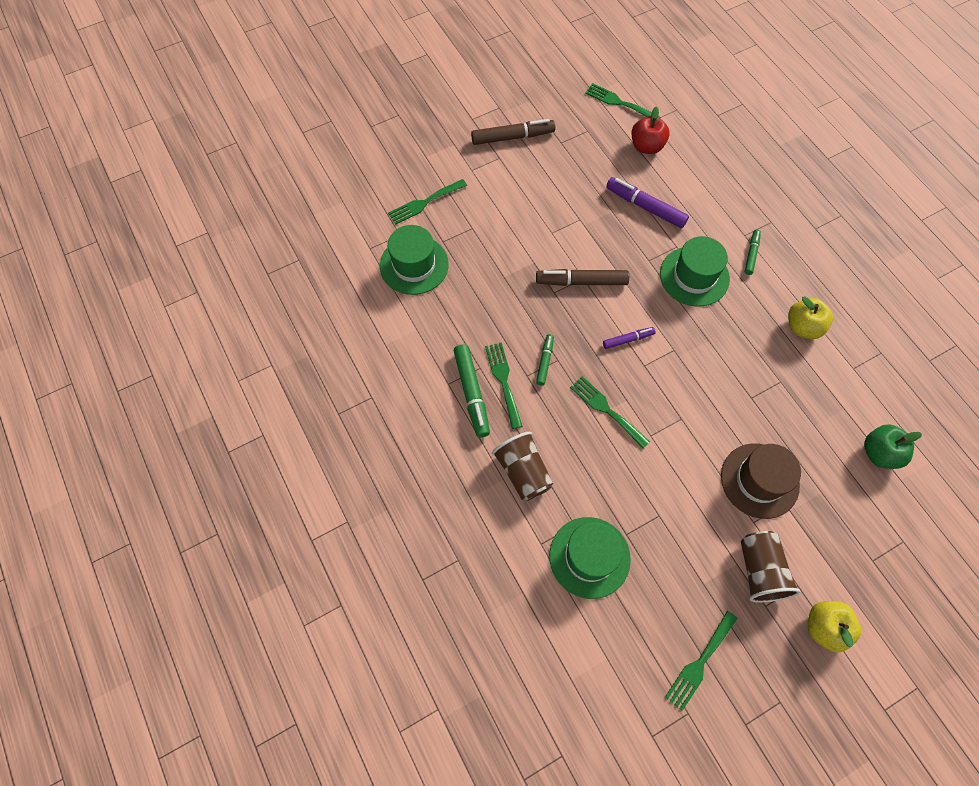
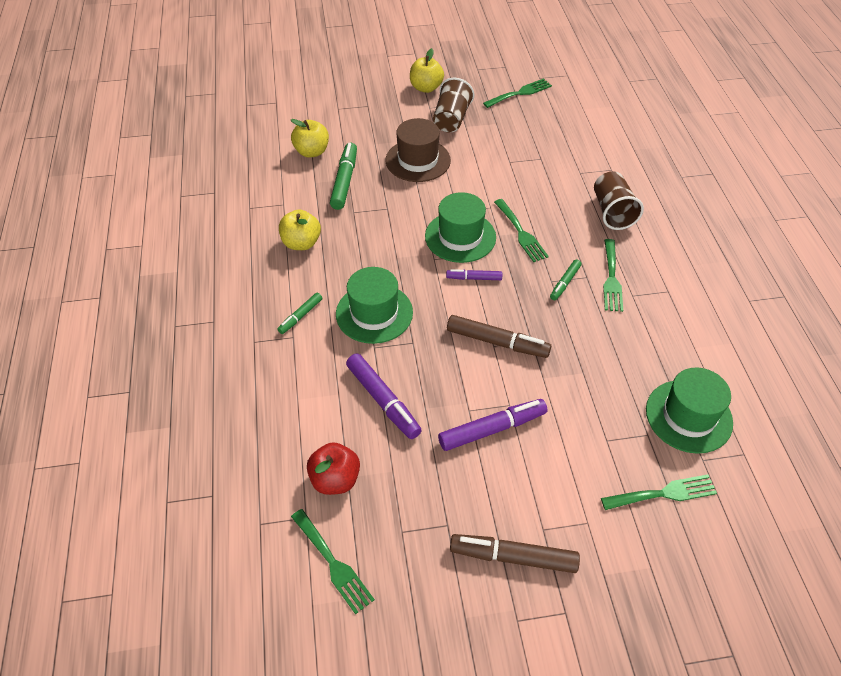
camera: 160 degrees left, 15 degrees down
green marker [454,344,490,438] -> green marker moved to [330,143,357,210]
green hat [549,517,631,599] -> green hat moved to [425,192,496,263]
green apple [864,424,922,469] -> yellow apple [291,119,329,158]
none -> purple marker [438,399,547,451]

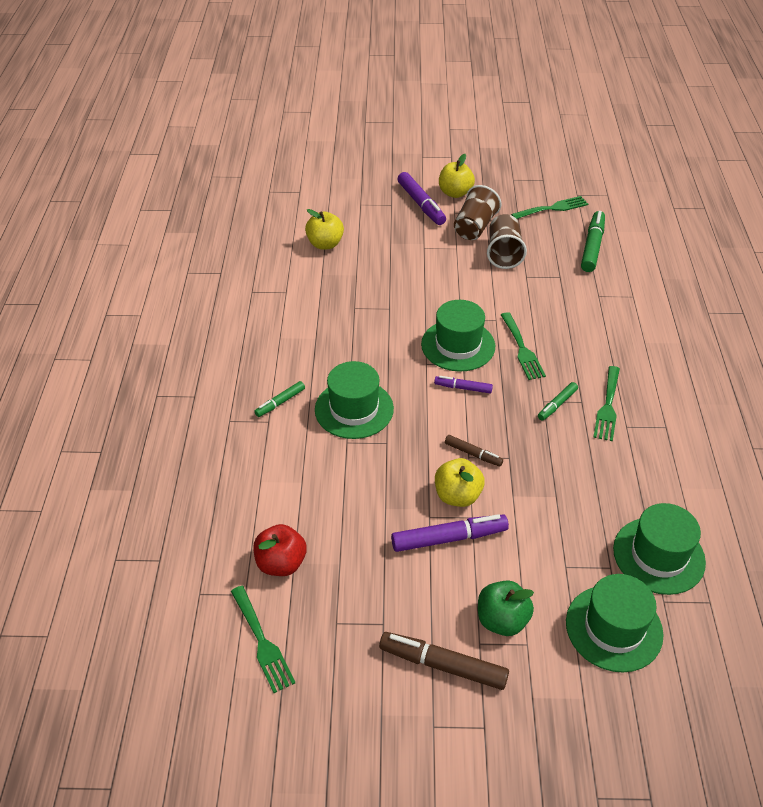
camera: 10 degrees right, 5 degrees down
yellow apple [279,209,321,250] -> yellow apple moved to [435,458,485,507]
green marker [330,143,357,210] -> green marker moved to [581,211,605,272]
purple marker [346,353,422,439] -> purple marker moved to [398,172,446,225]
brown hat [386,118,451,182] -> none
brown marker [447,315,551,358] -> brown marker [445,435,503,466], size x0.57
brown cup [594,171,644,230] -> brown cup moved to [487,214,527,269]
green fork [601,474,717,510] -> green hat [566,574,664,672]
none -> green apple [478,581,534,636]

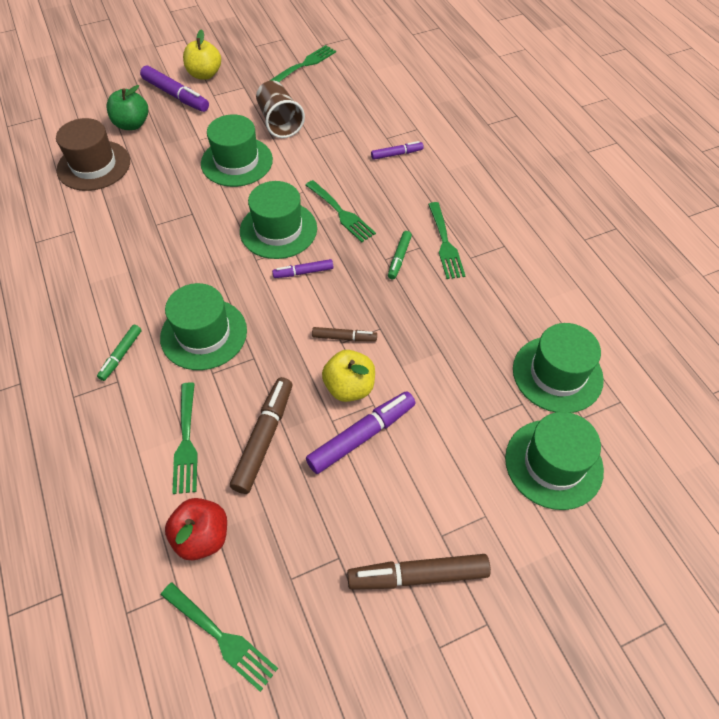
camera: 25 degrees left, 10 degrees up
yellow apple [305,209,344,250] -> brown hat [56,118,130,191]
brown cup [454,185,502,240] -> none
green apple [478,581,534,636] -> green apple moved to [107,85,148,130]
green marker [581,211,605,272] -> none
none -> green fork [172,382,198,494]
none -> green hat [201,114,273,187]
none -> brown marker [230,377,292,494]
none -> purple marker [371,141,424,160]

